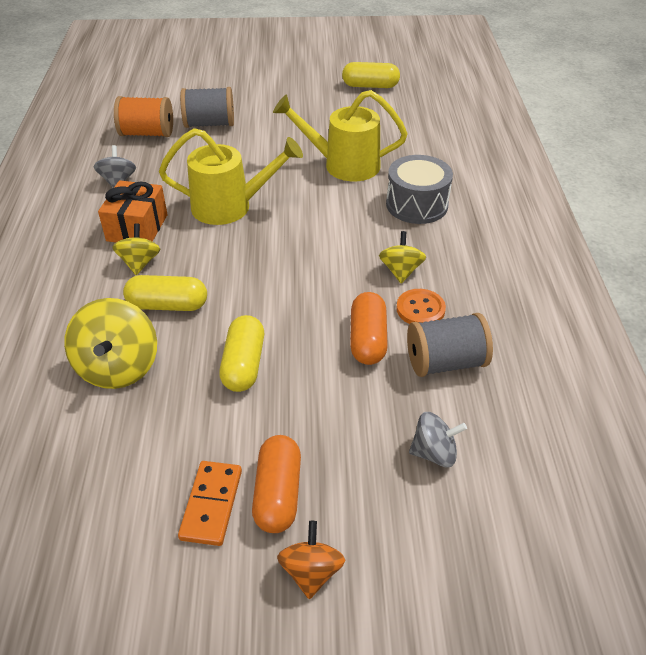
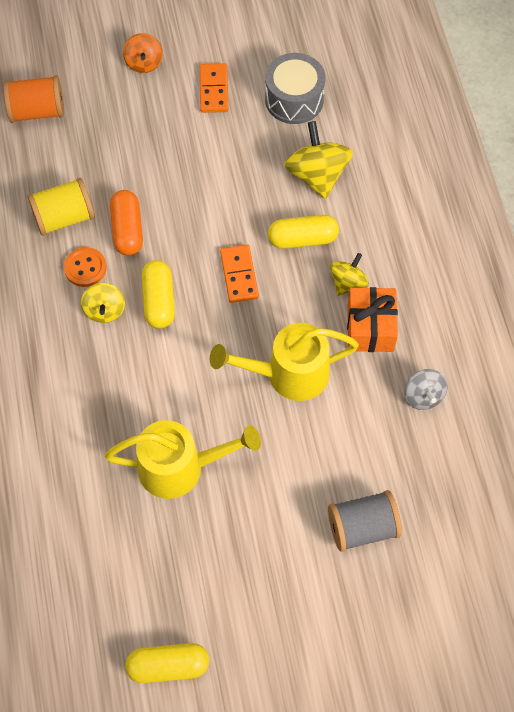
camera: 170 degrees right, 20 degrees up
yellow spinning top [112,223,160,275] -> yellow spinning top turned 135 degrees counterclockwise [330,253,369,296]
orange spool [114,96,173,137] -> orange spool moved to [3,75,64,123]
yellow capsule [219,315,264,392] -> yellow capsule moved to [141,260,175,329]
orange capsule [252,435,301,533] -> none
grey drum [386,155,453,224] -> grey drum moved to [265,53,325,124]
grey spool [407,313,493,377] -> yellow spool [27,178,95,236]
grey spinning top [409,412,467,467] -> none
none -> orange domino [220,245,259,303]

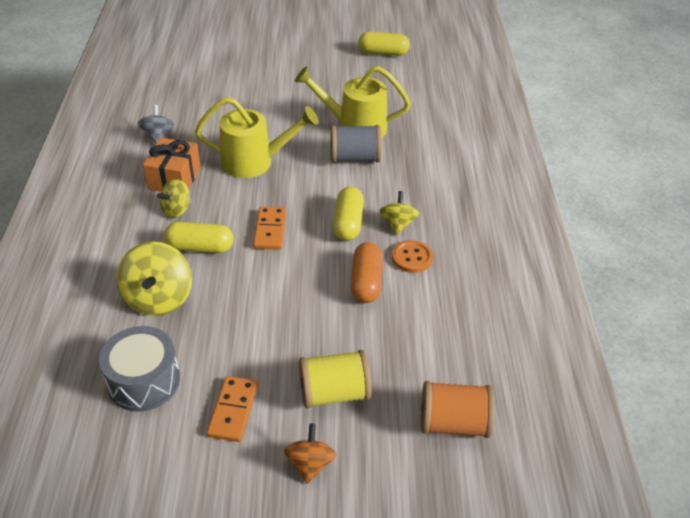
camera: 170 degrees left, 20 degrees down
yellow spool [27,178,95,236] -> yellow spool moved to [299,350,372,408]
grey spool [328,490,402,552] -> grey spool moved to [331,125,382,163]

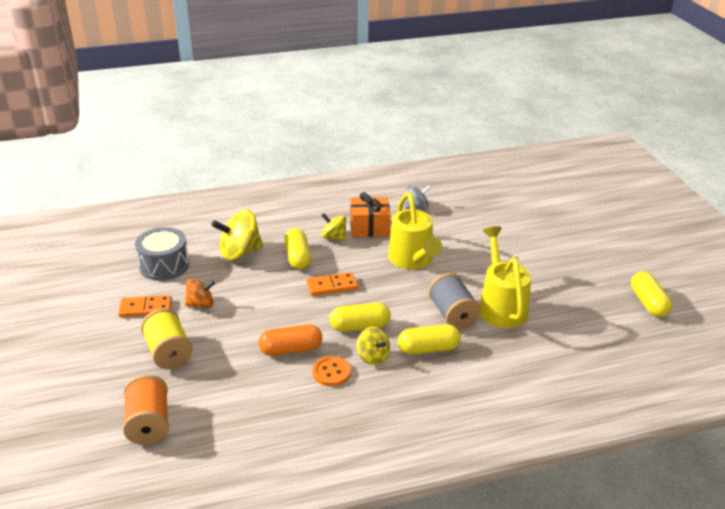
camera: 75 degrees right, 10 degrees down
orange spinning top [284,423,337,484] -> orange spinning top moved to [185,279,215,309]
yellow spinning top [379,191,419,235] -> yellow spinning top turned 60 degrees clockwise [357,327,390,365]
none -> yellow capsule [398,324,461,355]

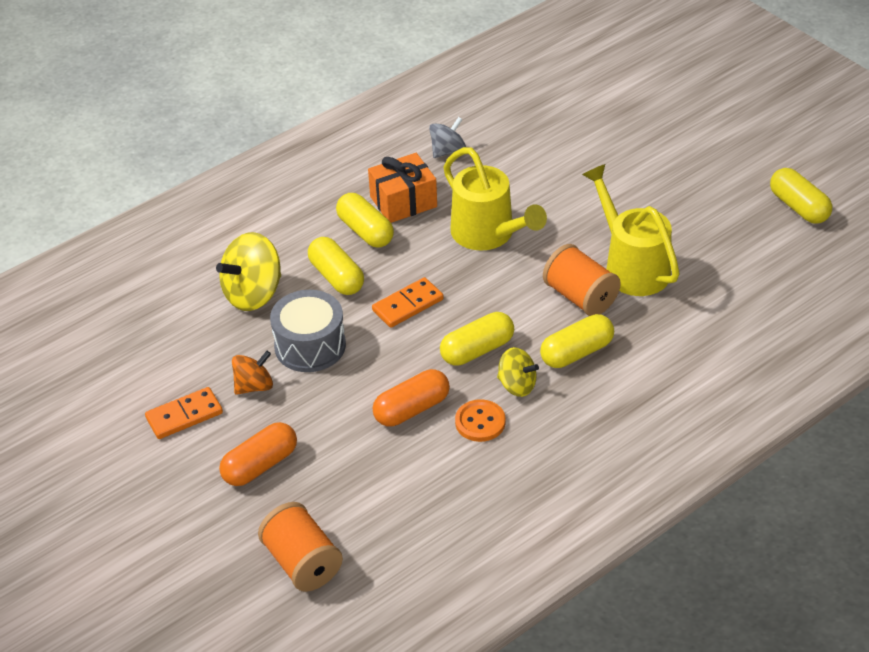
camera: 20 degrees left, 10 degrees up
grey drum [135,227,189,281] -> grey drum moved to [270,290,346,372]
yellow spool [141,309,193,369] -> orange capsule [219,422,297,486]
yellow spinning top [321,213,346,241] -> yellow capsule [336,193,394,247]
grey spool [429,273,481,330] -> orange spool [543,244,621,316]

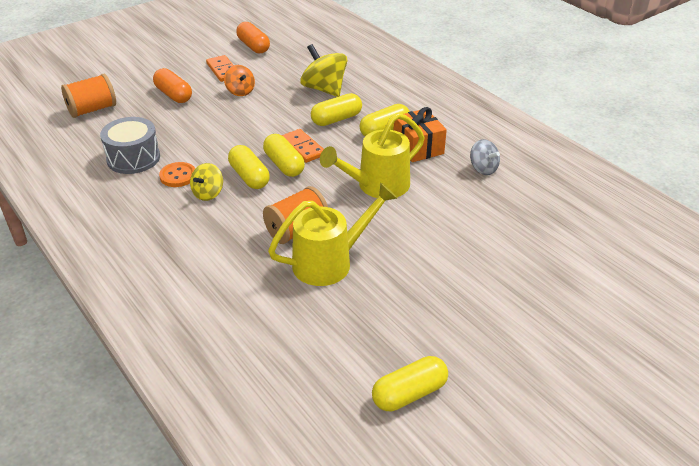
camera: 90 degrees right, 5 degrees down
grey drum [270,290,346,372] -> grey drum moved to [100,117,160,174]
orange capsule [373,369,450,426] -> orange capsule moved to [236,22,270,54]
yellow capsule [540,314,614,368] -> yellow capsule moved to [263,134,305,177]

